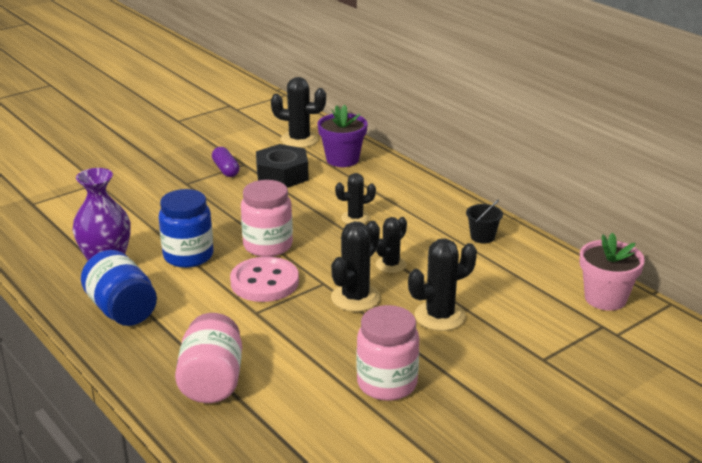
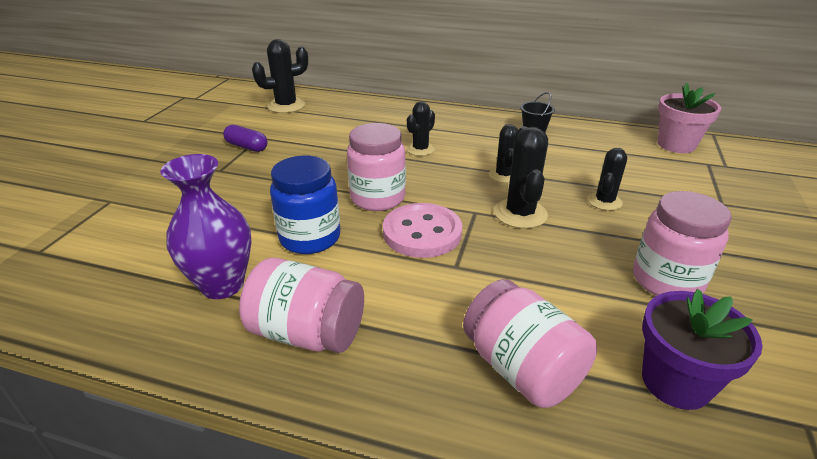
camera: 35 degrees left, 5 degrees up
blue jar [81,250,157,326] -> pink jar [239,258,364,353]
black nut [256,144,309,188] -> none
purple flower pot [317,105,368,167] -> purple flower pot moved to [642,289,763,410]
black cactus [408,238,477,331] -> black cactus [587,148,627,211], size x0.66

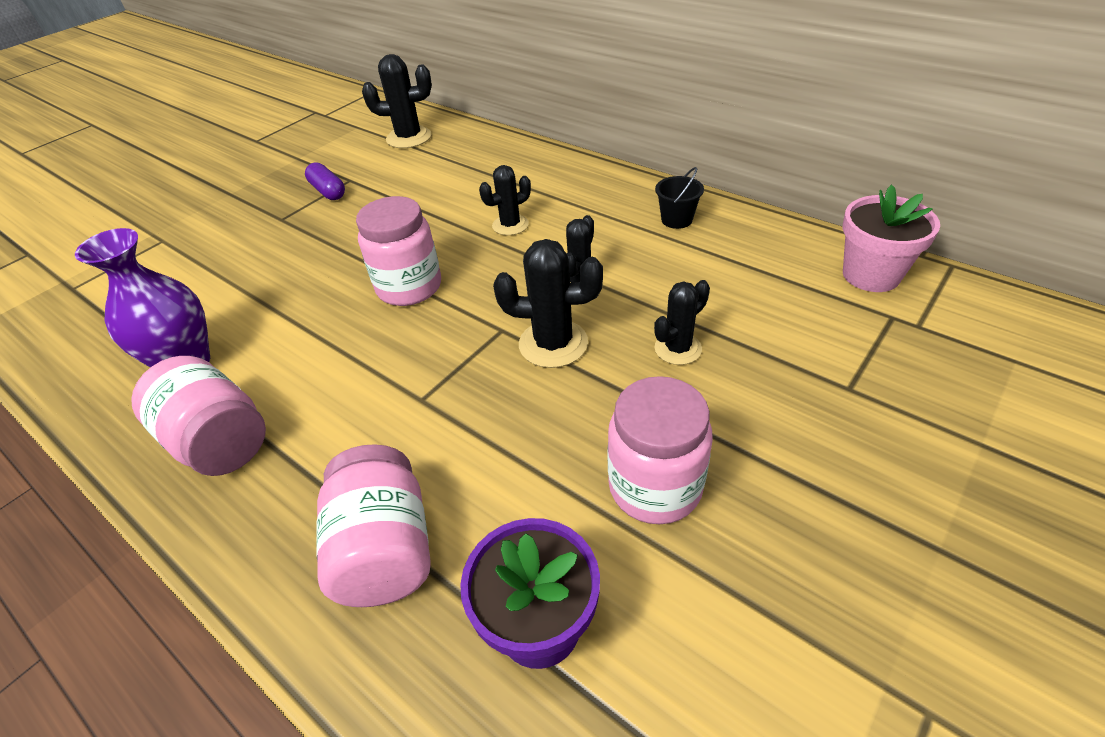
camera: 25 degrees right, 10 degrees up
blue jar [270,156,341,254] -> none
pink button [383,203,462,258] -> none
black cactus [494,126,548,229] -> black cactus turned 75 degrees clockwise [493,239,603,368]

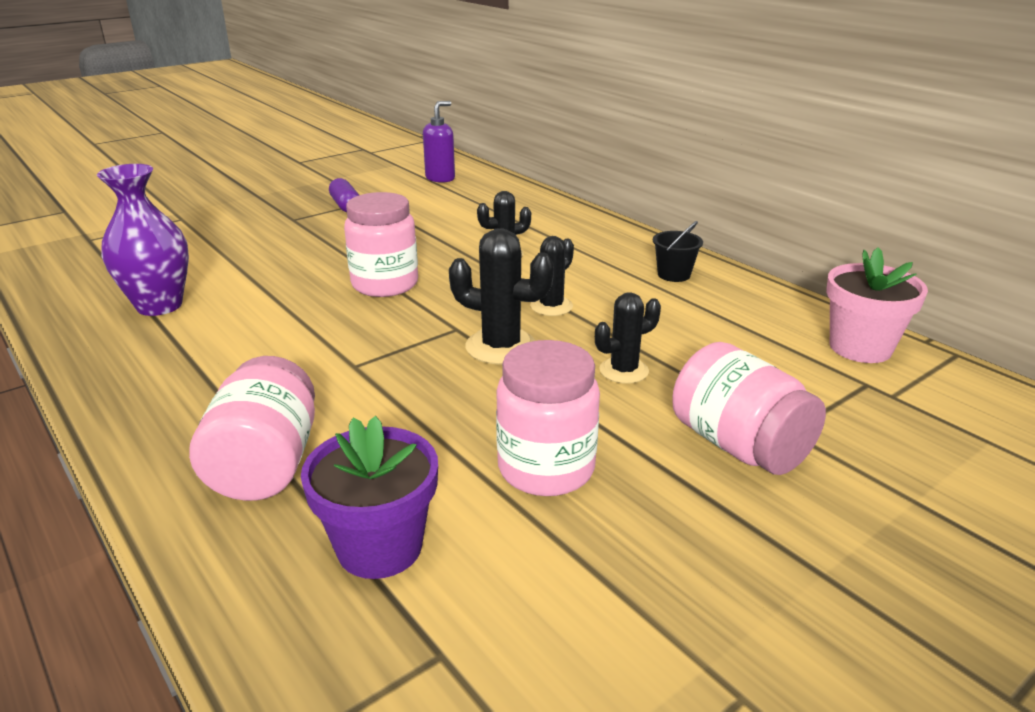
camera: 10 degrees right, 15 degrees down
pink jar [131,356,266,476] -> pink jar moved to [672,342,826,475]
black cactus [362,54,432,148] -> purple soap dispenser [423,101,455,183]

